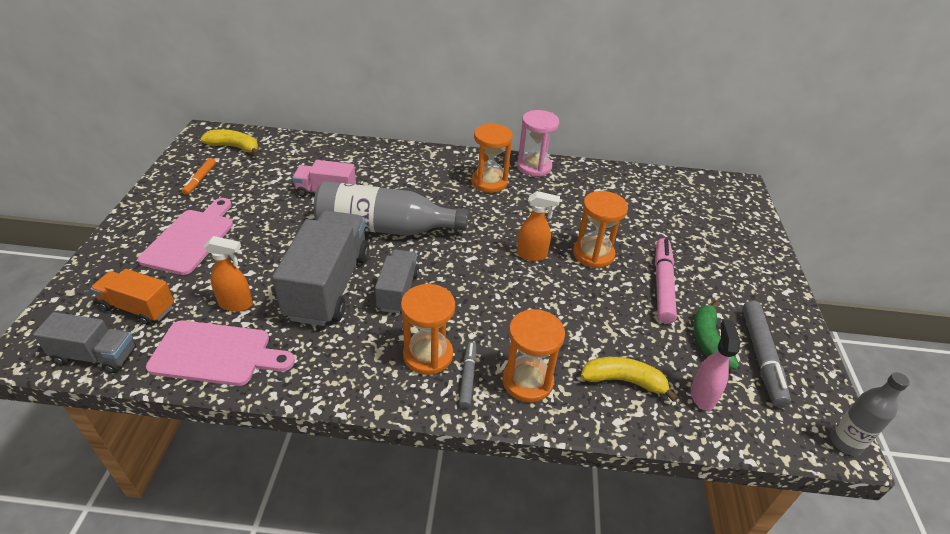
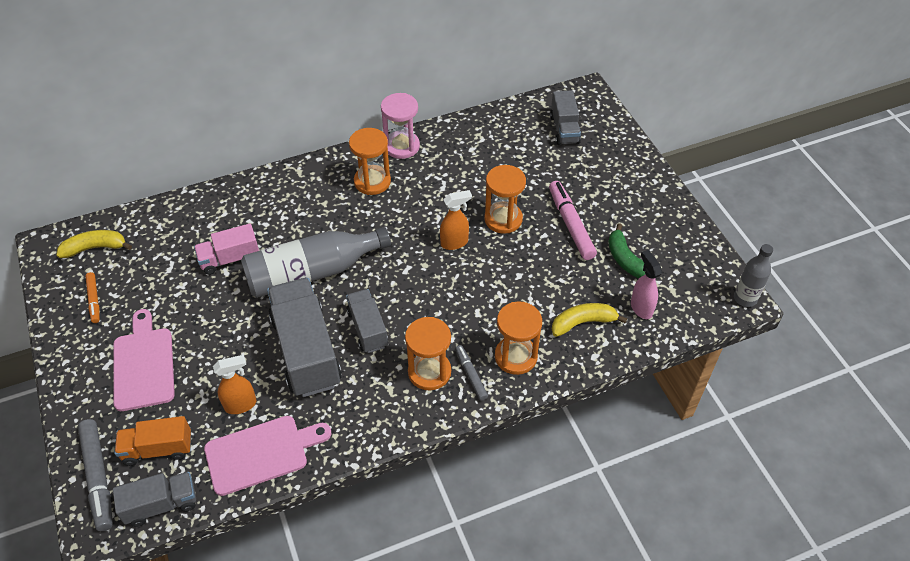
camera: 25 degrees left, 10 degrees up
grey marker [742,301,791,407] -> grey marker moved to [78,419,113,531]
none -> grey truck [550,90,581,145]

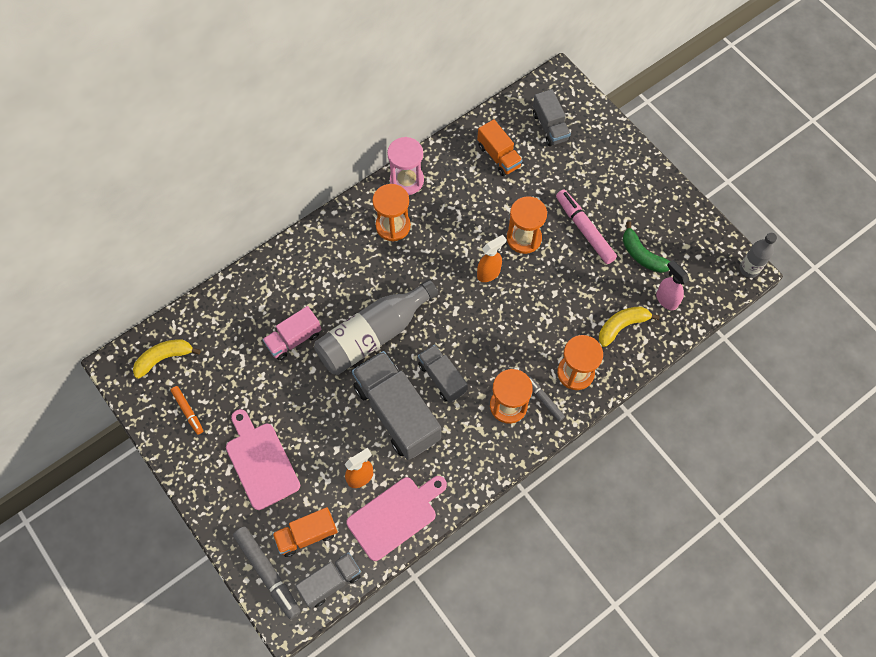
camera: 15 degrees left, 15 degrees up
none -> orange truck [477,119,523,176]

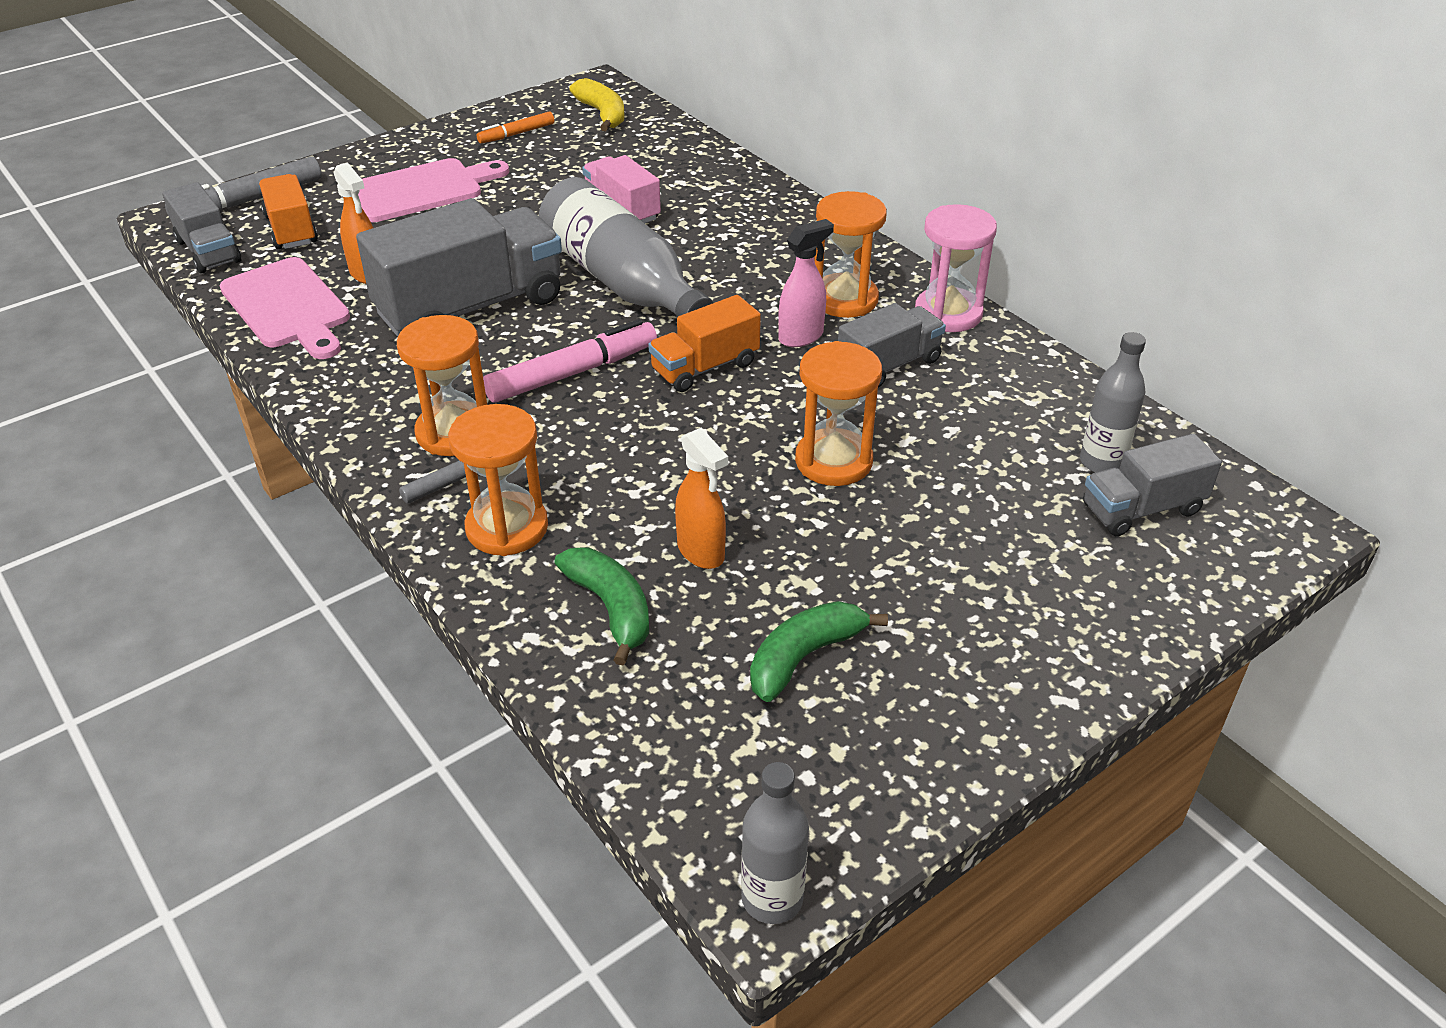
camera: 90 degrees right, 25 degrees down
grey truck [418,345,468,403] -> grey truck moved to [838,303,946,388]
orange truck [477,119,523,176] -> orange truck moved to [648,295,761,392]
orange spray bottle [477,235,507,282] -> orange spray bottle moved to [675,427,728,569]
pink marker [556,189,617,264] -> pink marker moved to [483,319,657,402]
yellow banana [599,306,660,347] -> green banana [554,547,649,665]
pink spray bottle [656,260,689,310] -> pink spray bottle moved to [778,219,834,347]
none -> grey bottle [1080,332,1146,473]

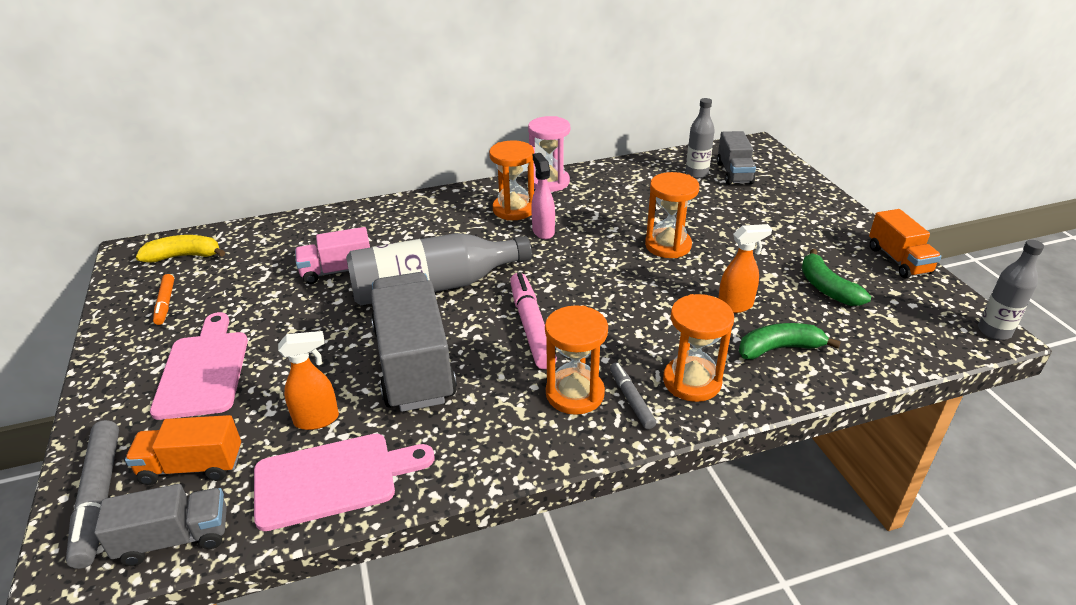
camera: 70 degrees left, 5 degrees down
orange truck [648,295,761,392] -> orange truck moved to [869,209,941,278]
grey truck [838,303,946,388] -> none

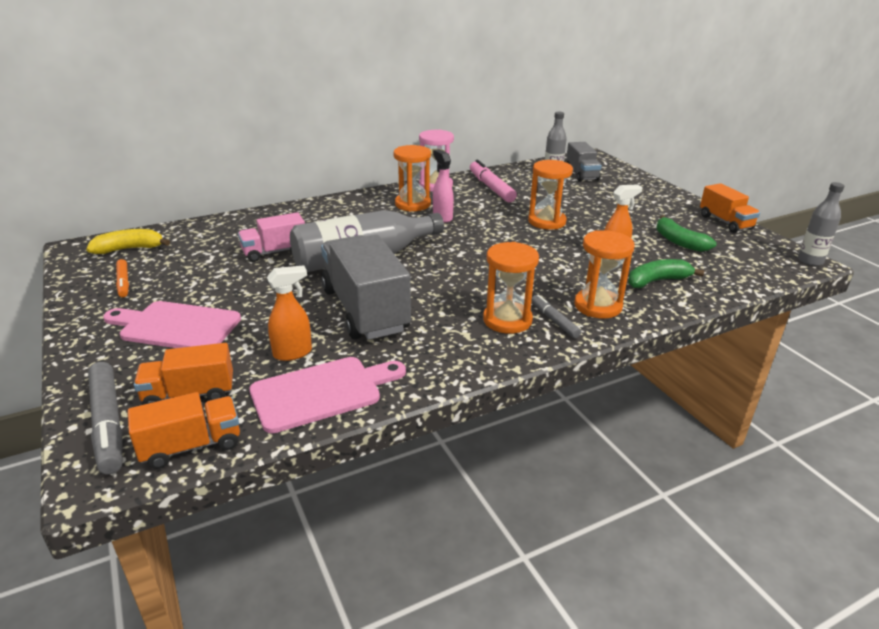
camera: 10 degrees left, 5 degrees down
grey truck [94,484,227,566] -> orange truck [128,392,240,469]
pink cutting board [150,312,248,420] -> pink cutting board turned 60 degrees counterclockwise [103,301,241,348]
pink marker [510,272,557,369] -> pink marker moved to [470,160,517,202]

